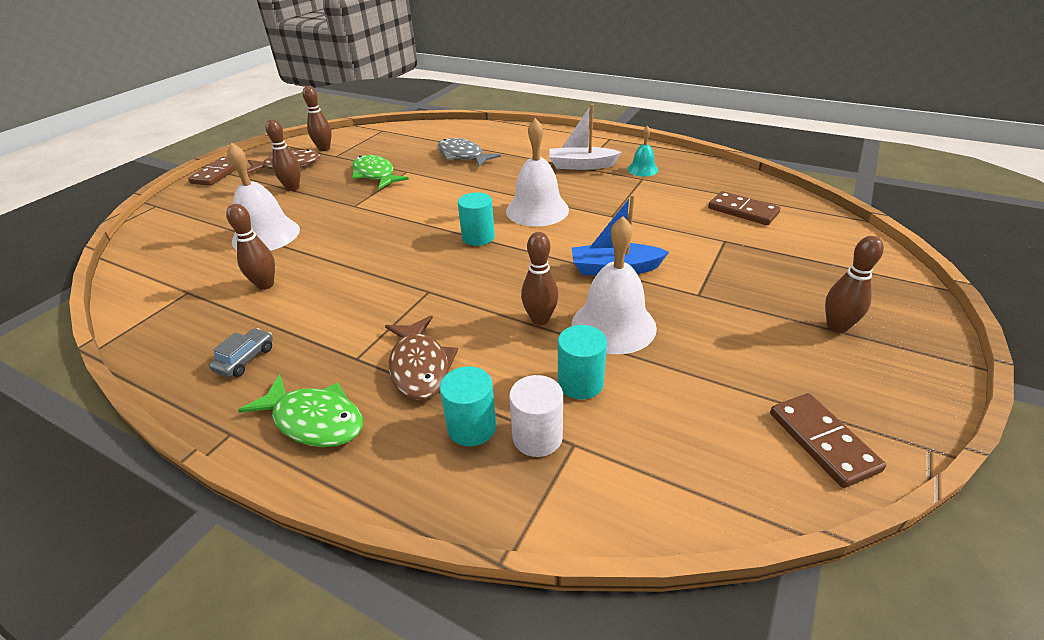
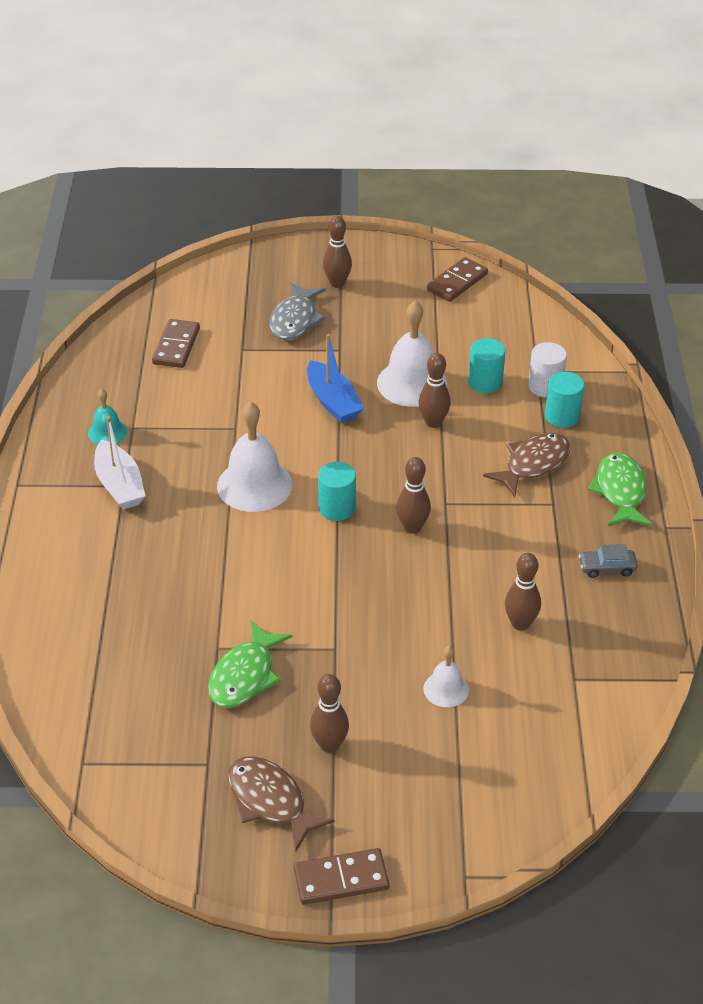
camera: 120 degrees left, 5 degrees up
white bell [227,142,300,251] -> white bell [424,646,469,707], size x0.54
brown bowling pin [303,86,332,151] -> brown bowling pin moved to [396,457,431,534]
grey fish [437,138,501,167] -> grey fish moved to [269,282,326,340]

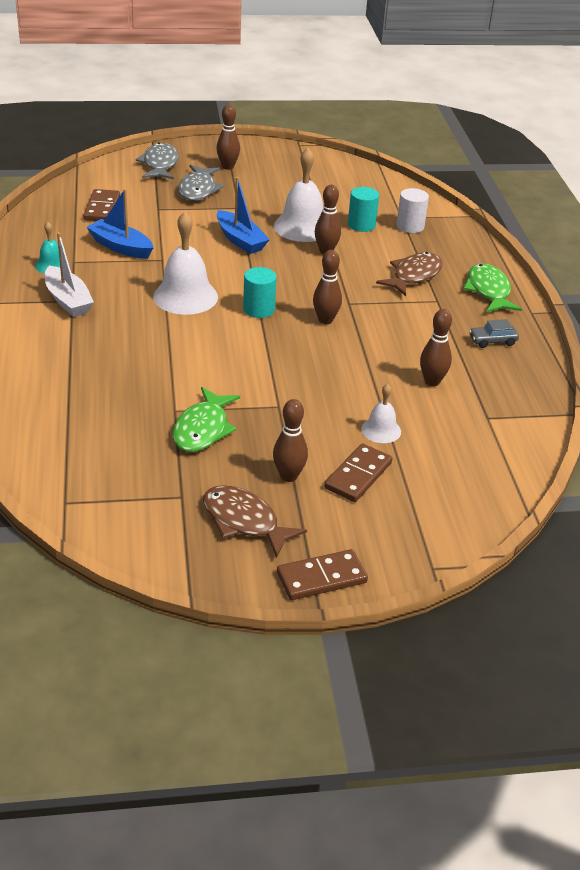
camera: 10 degrees left, 5 degrees down
brown domino [426,257,488,302] -> brown domino moved to [324,444,393,502]
turquoise cylinder [545,372,584,428] -> none
none -> blue boat [87,189,153,259]
none -> grey fish [136,142,179,179]

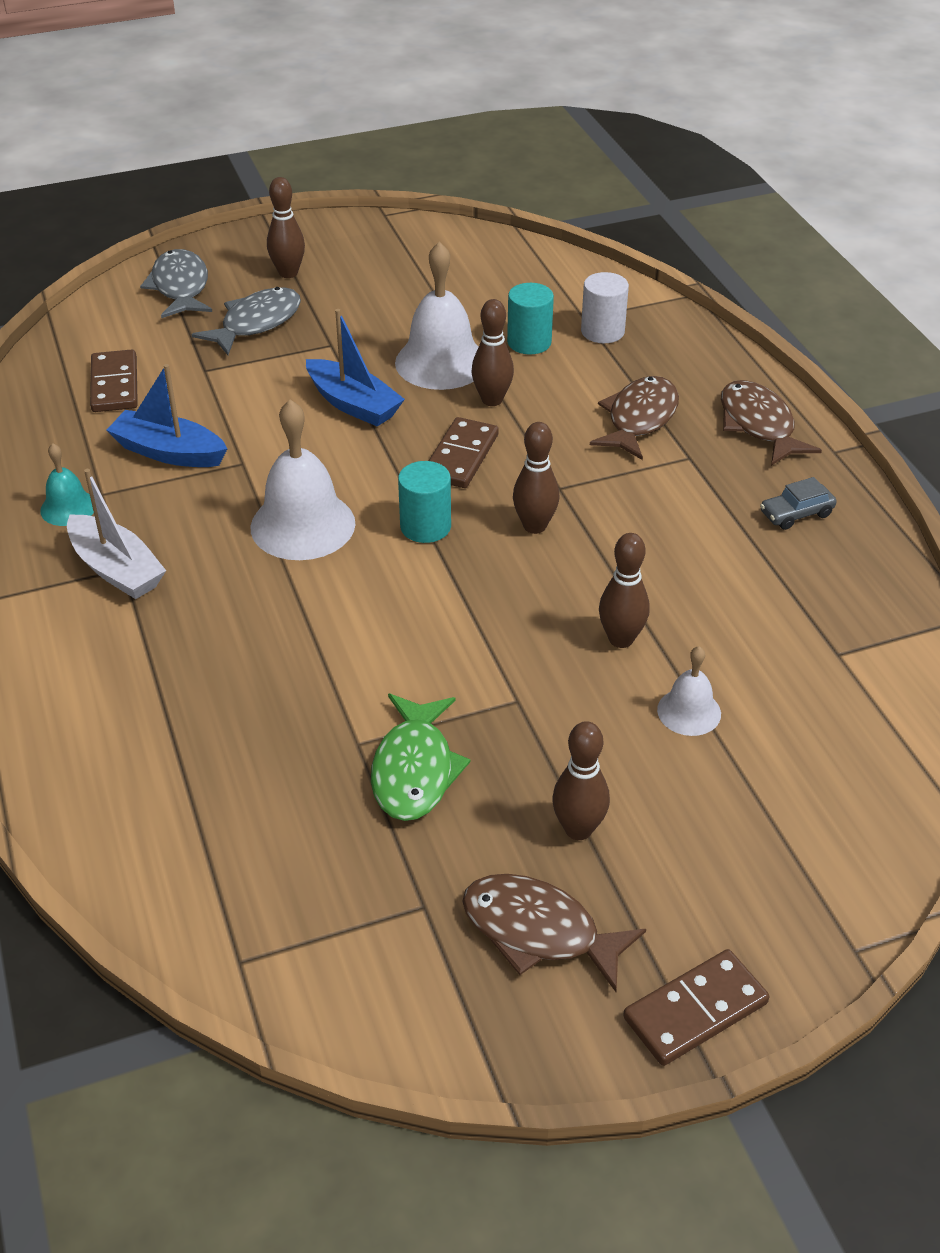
camera: 10 degrees left, 5 degrees up
grey fish [178,165,224,201] -> grey fish turned 135 degrees counterclockwise [191,287,301,355]
brown domino [324,444,393,502] -> brown domino moved to [429,417,499,488]
brown bowling pin [420,309,452,386] -> brown bowling pin moved to [599,533,650,648]
green fish [464,263,522,312] -> brown fish [721,380,822,466]

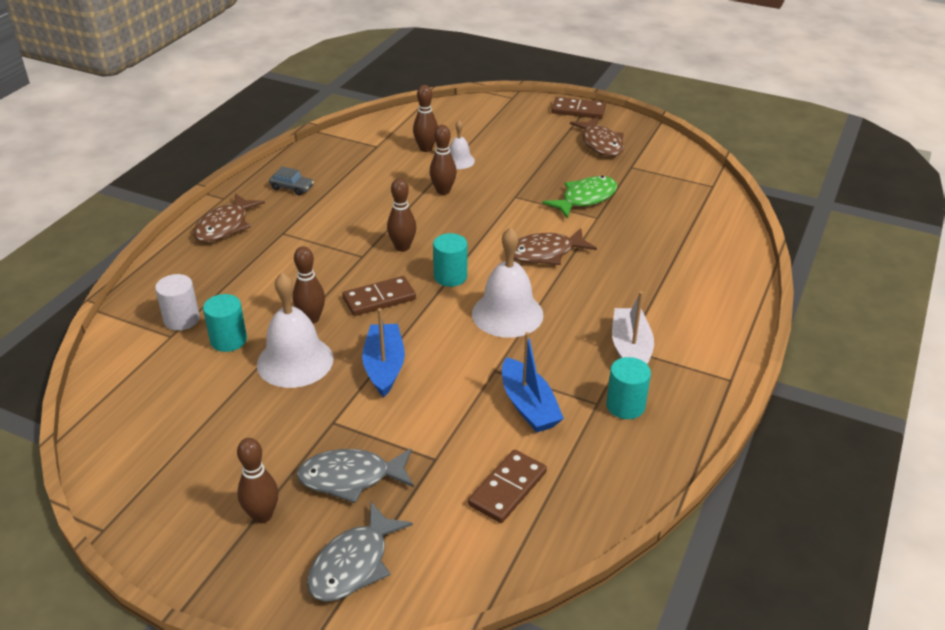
camera: 135 degrees left, 5 degrees down
turquoise bell [40,443,94,526] -> turquoise cylinder [606,357,651,419]
brown bowling pin [552,721,610,840] -> brown bowling pin moved to [413,85,438,152]
brown fish [590,376,679,460] -> brown fish moved to [513,228,597,265]

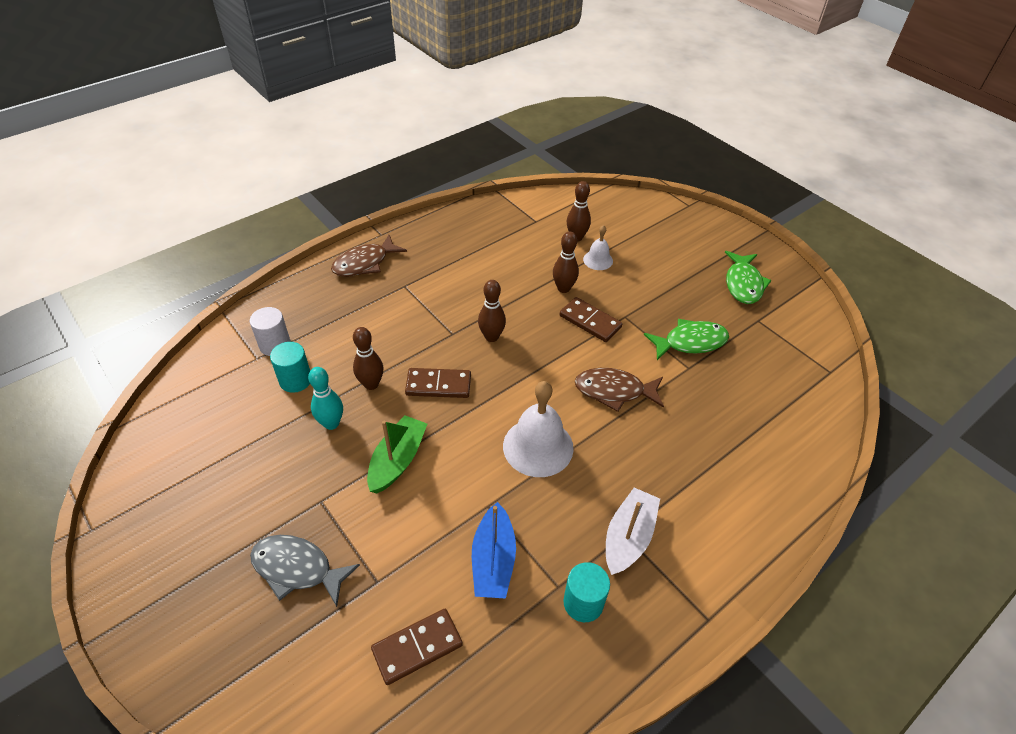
camera: 25 degrees right, 10 degrees up
brown bowling pin [237,438,279,523] -> none
white bell [257,272,334,388] -> turquoise bowling pin [308,367,343,430]
grey car [269,166,314,196] -> none
grey fish [307,502,413,602] -> none
blue boat [362,308,405,397] -> green boat [367,415,427,493]
turquoise cylinder [433,233,467,287] -> none
brown domino [551,97,606,119] -> brown domino moved to [559,297,622,342]
brown fish [570,117,624,157] -> green fish [725,251,771,304]

